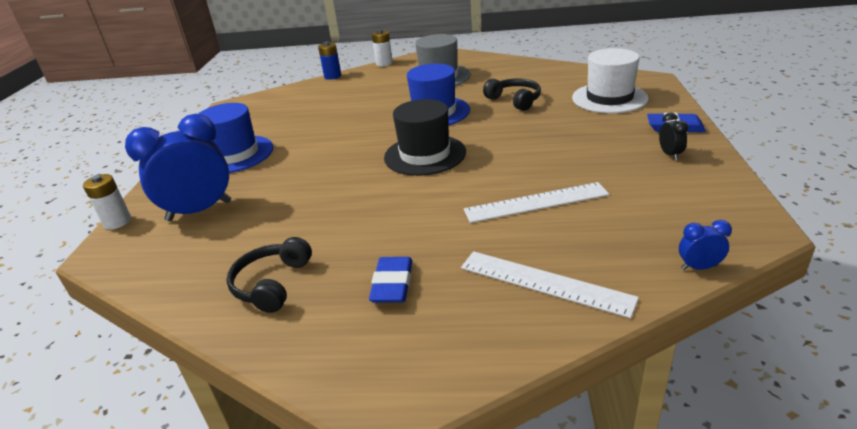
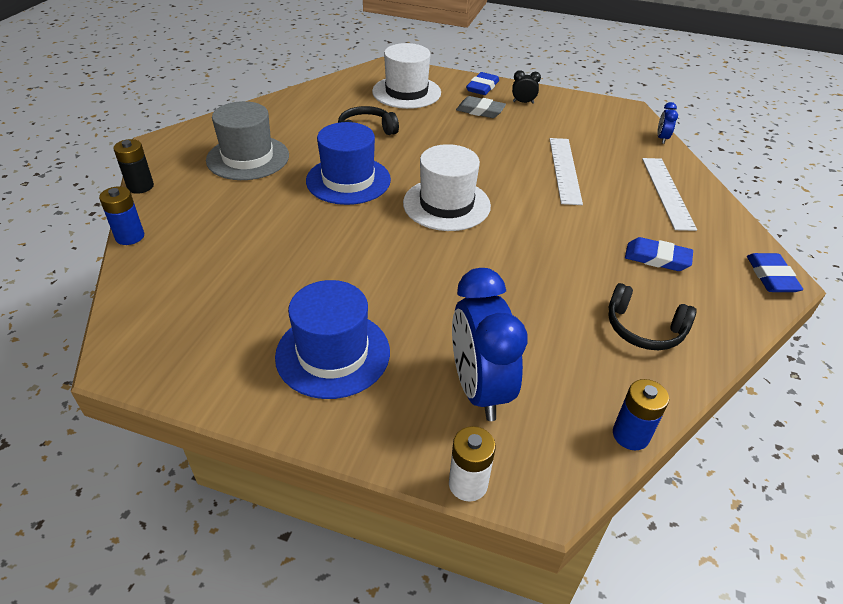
camera: 80 degrees left, 10 degrees up
white battery [372,29,393,66] -> black battery [113,139,154,194]
black hat [384,99,466,176] -> white hat [403,144,491,231]
white ruler [461,251,639,318] -> white ruler turned 45 degrees counterclockwise [642,158,697,231]
none -> grey eraser [456,96,506,118]
none -> blue battery [613,379,669,450]
none -> blue eraser [747,253,803,292]

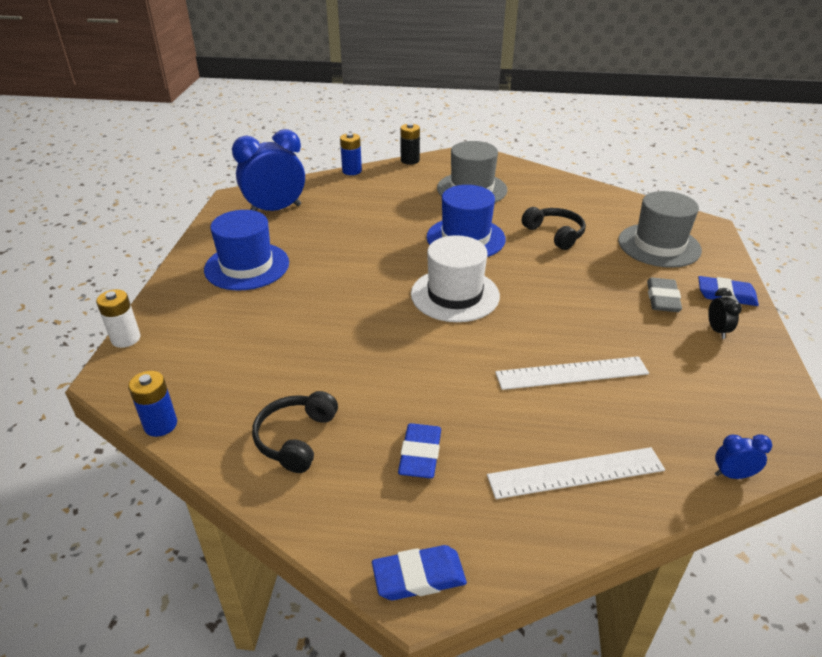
camera: 80 degrees right, 5 degrees down
white hat [372,43,441,109] -> grey hat [618,191,702,268]
blue clock [452,268,527,421] -> blue clock moved to [232,129,305,211]

